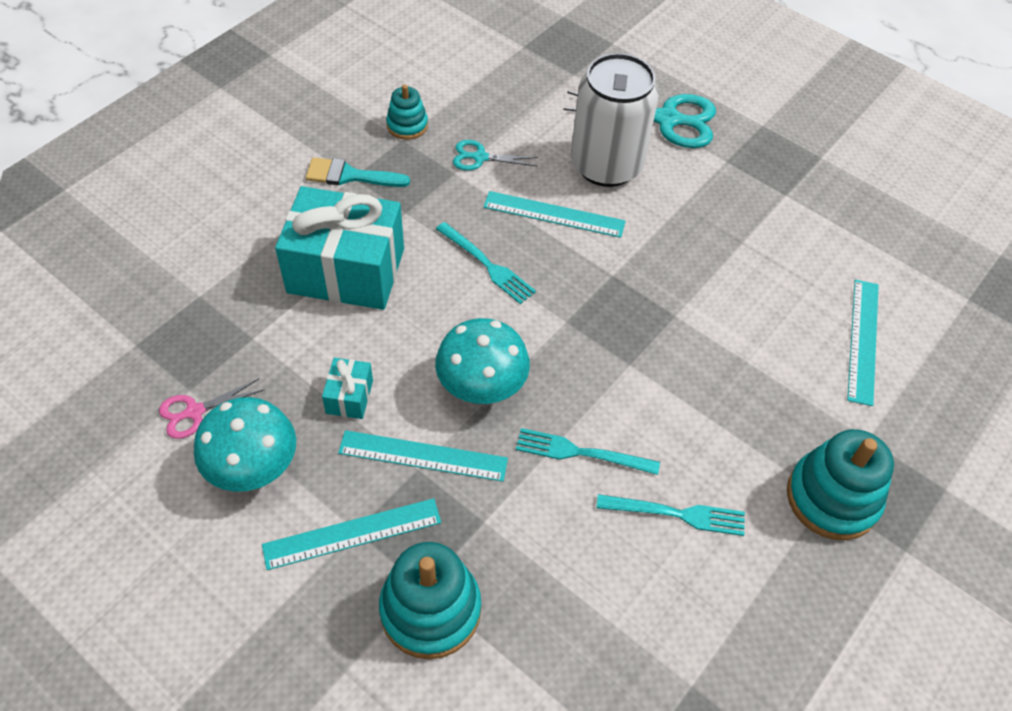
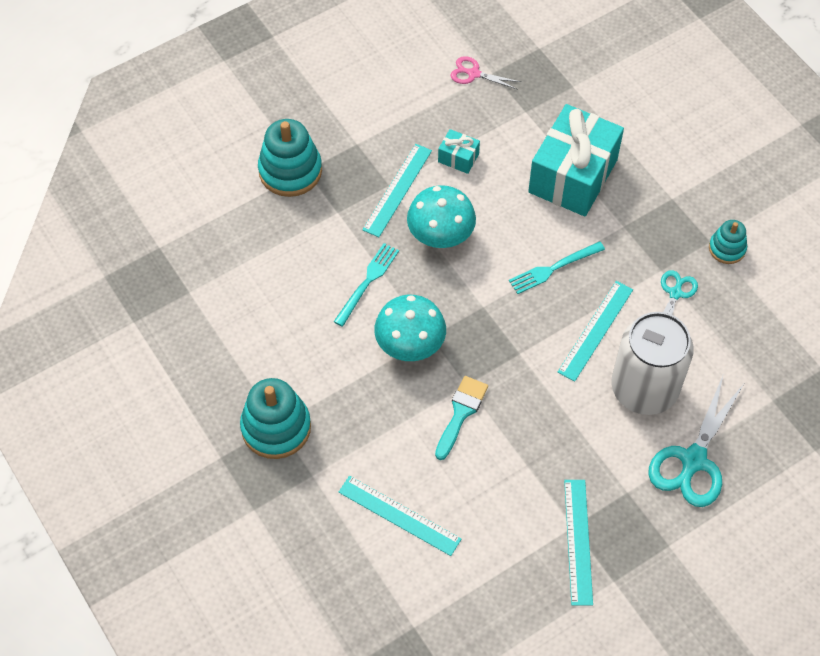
camera: 110 degrees right, 5 degrees up
pink scissors [159,379,263,439] -> pink scissors turned 60 degrees counterclockwise [450,56,521,90]
turquoise mushroom [194,397,296,492] -> turquoise mushroom moved to [374,295,446,361]
turquoise ruler [262,498,441,570] -> turquoise ruler moved to [564,480,593,606]
turquoise brush [306,157,410,187] -> turquoise brush moved to [435,376,488,460]
turquoise fork [597,494,745,536] -> none

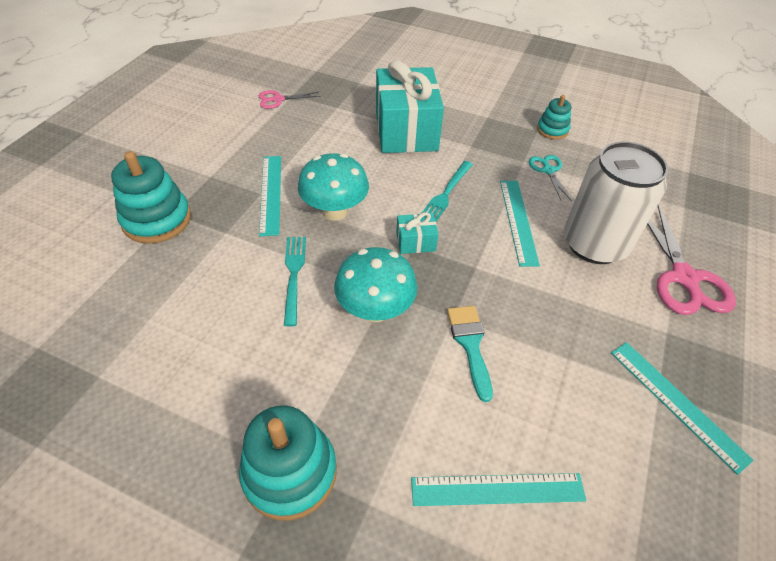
camera: 35 degrees left, 10 degrees down
turquoise gift [438,129,480,174] -> turquoise gift moved to [396,212,438,254]
turquoise scissors [648,376,744,507] -> pink scissors [647,204,736,315]

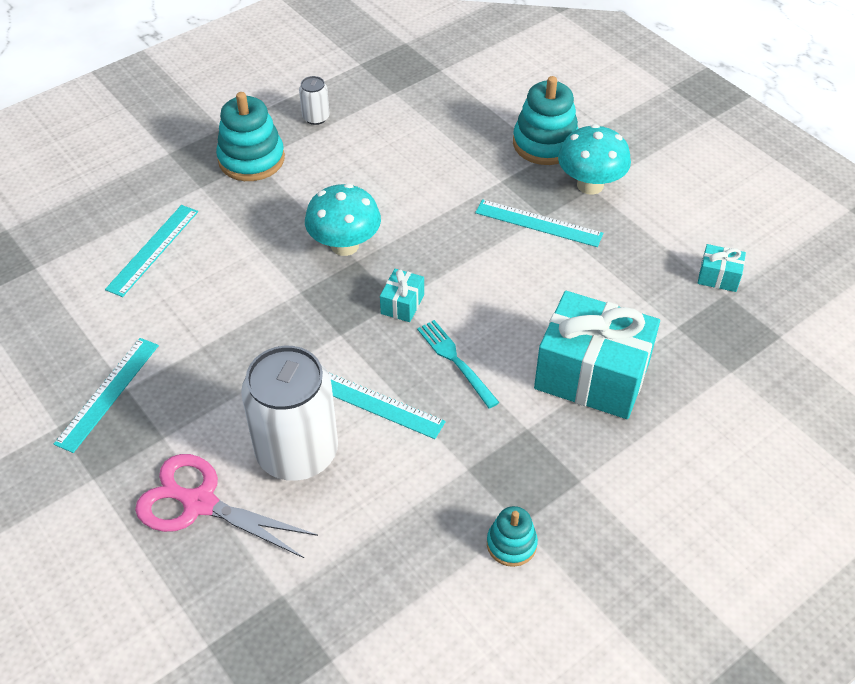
camera: 120 degrees right, 0 degrees up
pink scissors [258,90,321,109] -> turquoise gift [698,244,746,292]
turquoise fork [284,237,306,327] -> none
turquoise mushroom [298,153,369,220] -> turquoise mushroom moved to [558,124,631,195]
turquoise brush [447,306,493,402] -> none
turquoise scissors [529,155,572,202] -> none
turquoise ruler [611,342,754,475] -> turquoise ruler turned 60 degrees counterclockwise [54,338,159,453]
none -> white can [299,76,330,125]

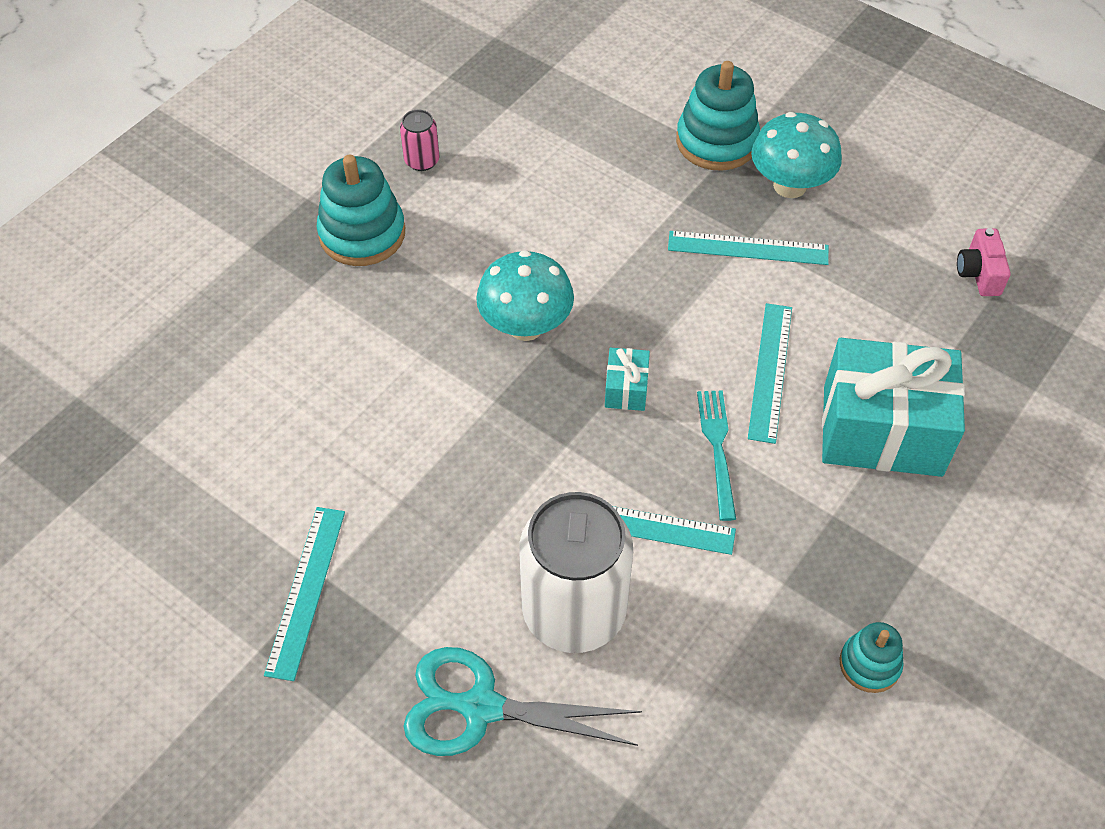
camera: 15 degrees left, 5 degrees up
turquoise ruler [105,205,198,297] -> turquoise ruler moved to [748,303,792,444]
pink scissors [135,454,318,558] -> turquoise scissors [404,647,642,756]
white can [299,76,330,125] -> pink can [400,109,440,171]
turquoise fork [417,320,500,409] -> turquoise fork turned 45 degrees clockwise [697,390,736,521]
turquoise gift [698,244,746,292] -> pink camera [957,228,1011,296]

